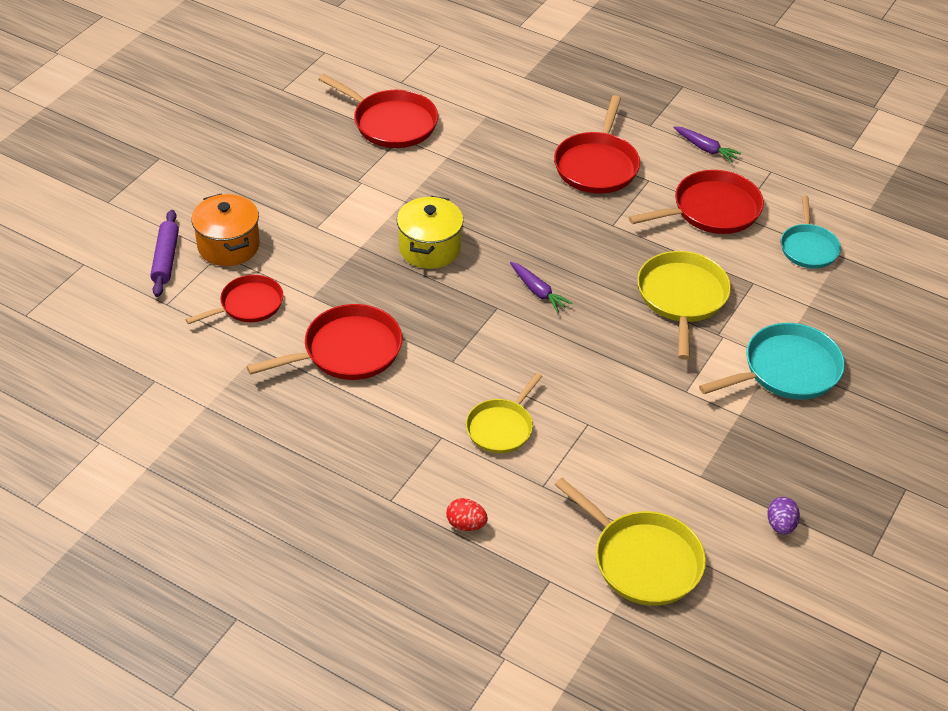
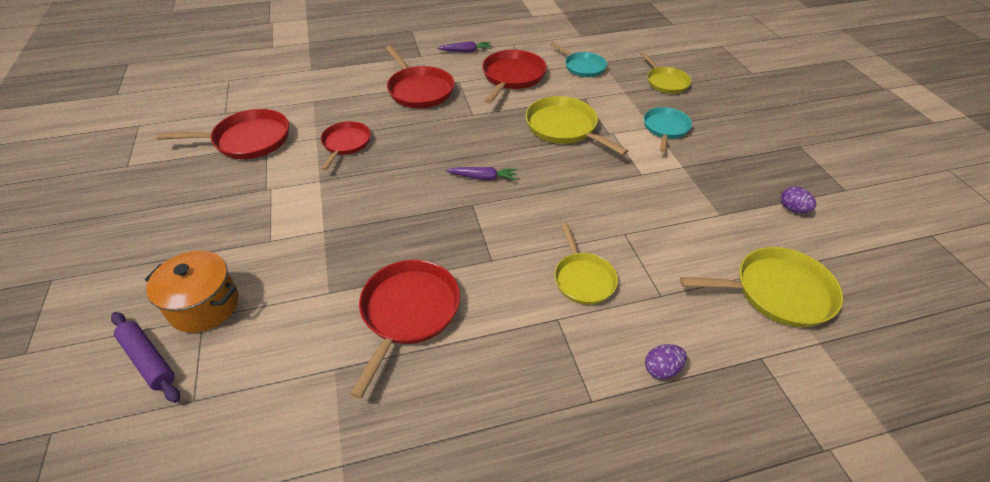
camera: 45 degrees left, 0 degrees up
red pan [185,275,283,324] -> red pan moved to [321,121,371,171]
yellow pot [397,196,463,269] -> none
red egg [446,498,488,531] -> purple egg [645,344,687,379]
turquoise pan [699,323,845,399] -> turquoise pan [644,107,692,152], size x0.66
none -> yellow pan [640,52,691,94]

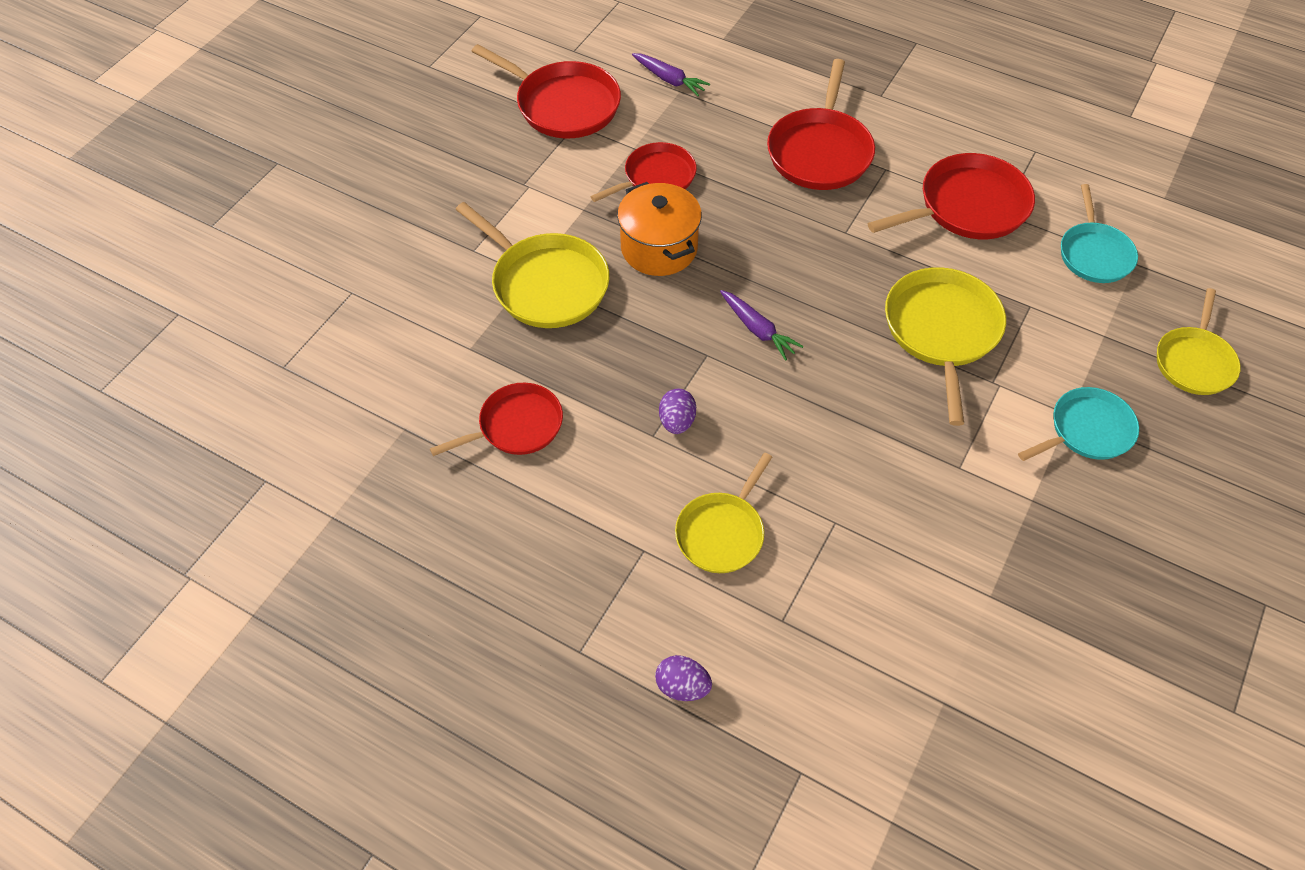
camera: 45 degrees right, 10 degrees up
purple rolling pin [111,312,180,403] -> none
orange pot [145,251,239,333] -> orange pot moved to [617,182,702,276]
red pan [350,260,460,399] -> red pan [430,383,563,456], size x0.66
purple carrot [437,41,492,53] -> purple carrot moved to [632,53,710,96]
yellow pan [680,247,843,327] -> yellow pan moved to [455,202,609,328]
purple egg [780,186,816,213] -> purple egg moved to [659,389,696,434]

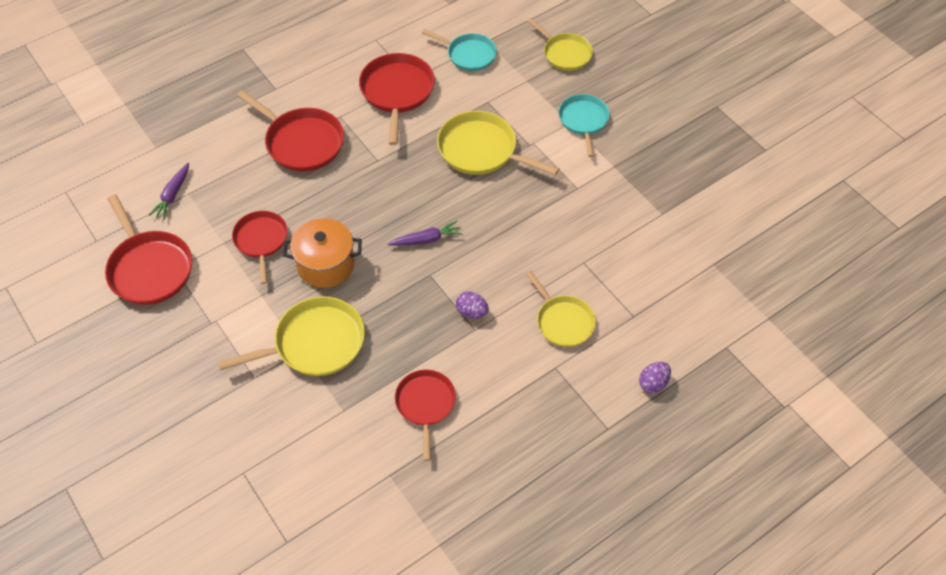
camera: 65 degrees left, 0 degrees up
red pan [471,44,621,138] -> red pan turned 90 degrees clockwise [105,194,192,305]
purple carrot [632,53,710,96] -> purple carrot turned 135 degrees clockwise [149,163,189,220]

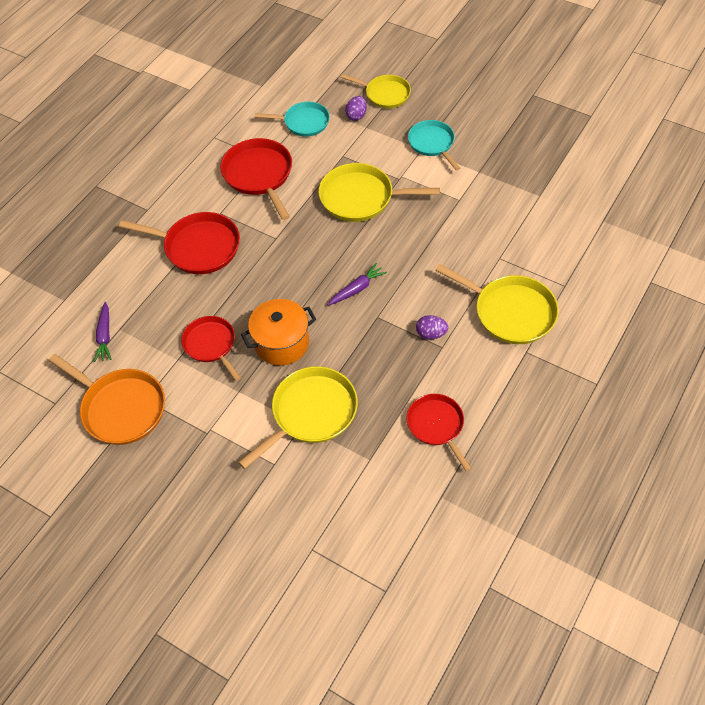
camera: 20 degrees left, 0 degrees up
red pan [105,194,192,305] -> orange pan [49,354,165,445]
yellow pan [526,271,596,347] -> yellow pan [435,264,559,344], size x1.51
purple egg [639,362,671,393] -> purple egg moved to [345,96,367,121]

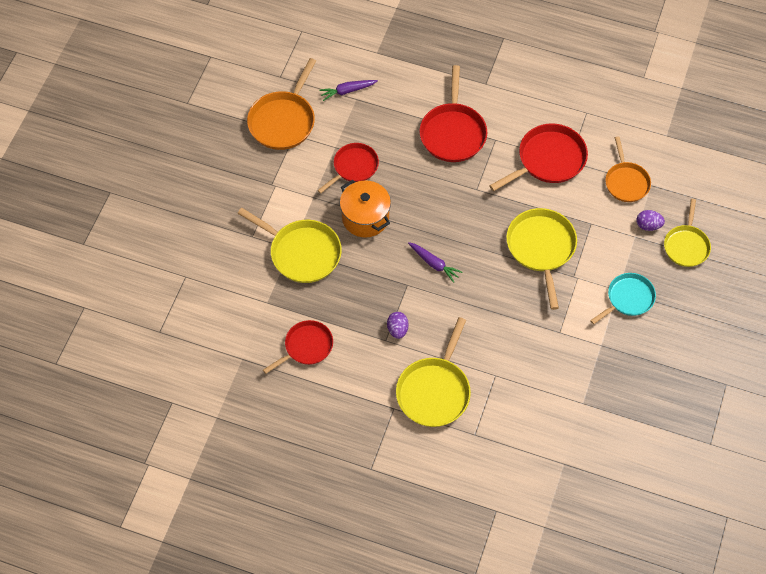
camera: 75 degrees right, 5 degrees up
turquoise pan [255,102,330,137] -> orange pan [605,136,651,202]

